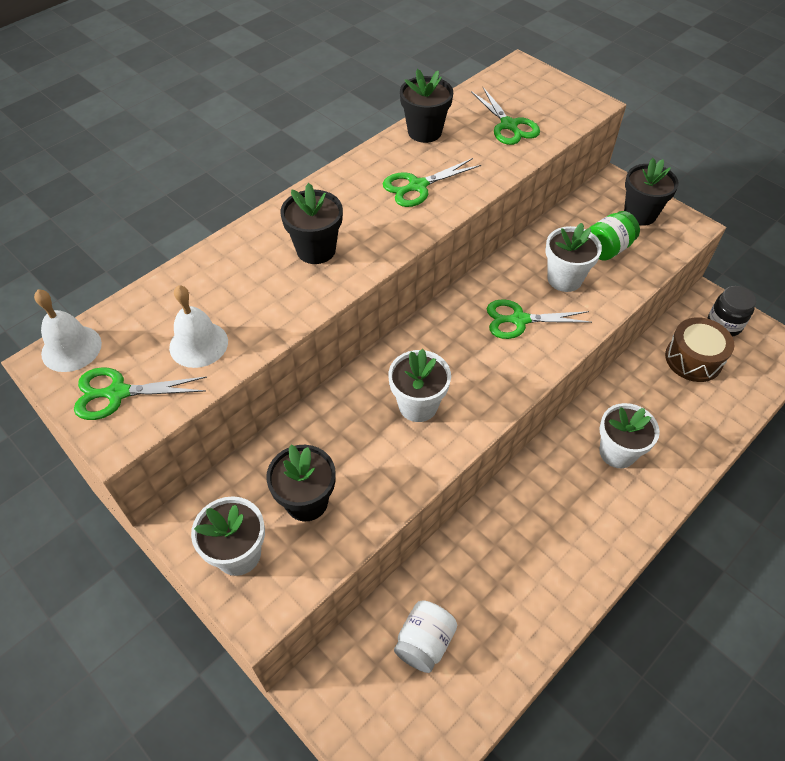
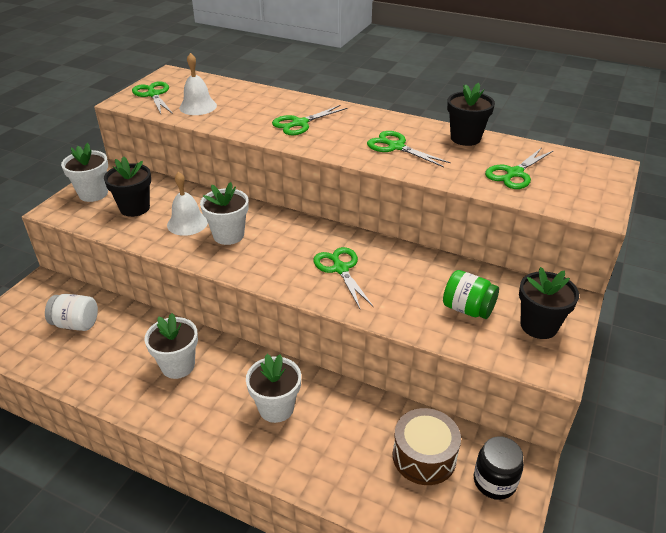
camera: 70 degrees right, 15 degrees down
white bell [34,290,102,372] -> white bell moved to [167,172,208,236]
black flower pot [280,183,343,264] -> green scissors [272,105,348,135]
white flower pot [545,223,602,292] -> white flower pot moved to [145,313,198,379]

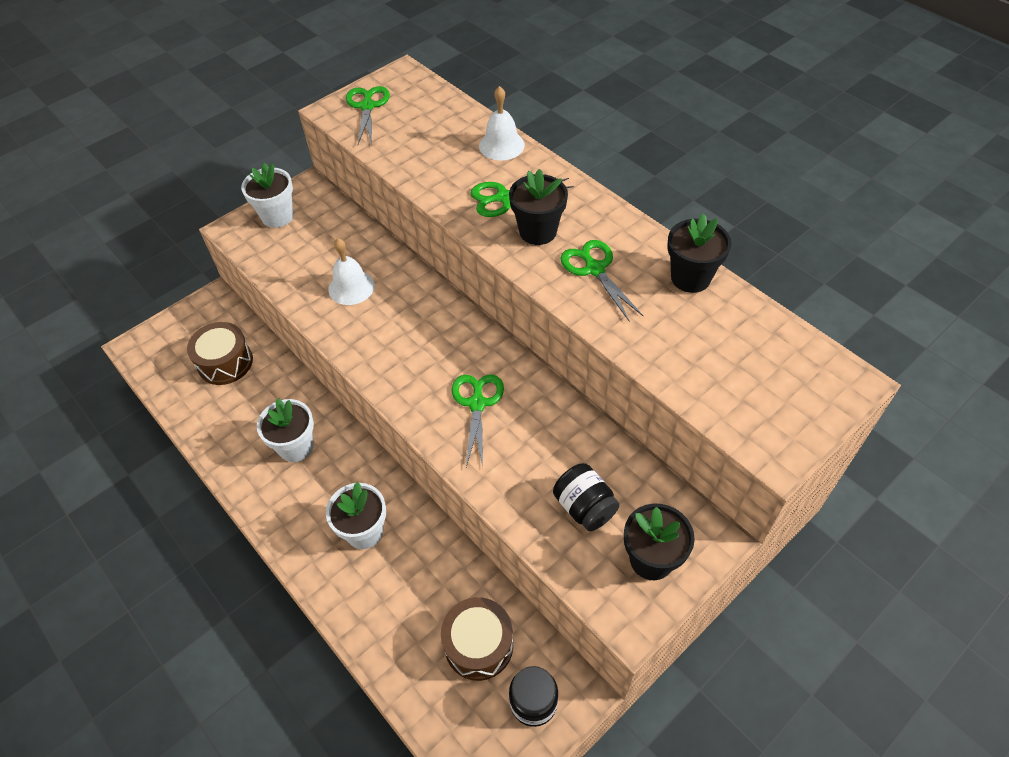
camera: 25 degrees right, 15 degrees up
white jar [45,294,98,331] -> brown drum [187,322,253,385]
black flower pot [104,156,151,217] -> black flower pot moved to [509,169,568,245]
white bell [179,53,217,115] -> white bell moved to [479,86,525,161]
white flower pot [200,182,249,245] -> none
green jar [443,270,499,319] -> black jar [553,463,619,531]
green scissors [485,147,554,189] -> none

